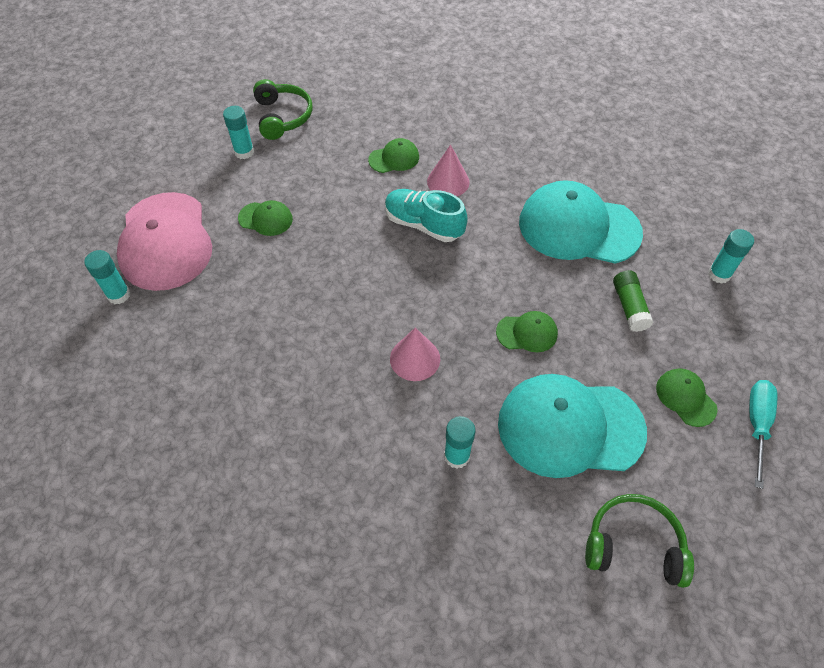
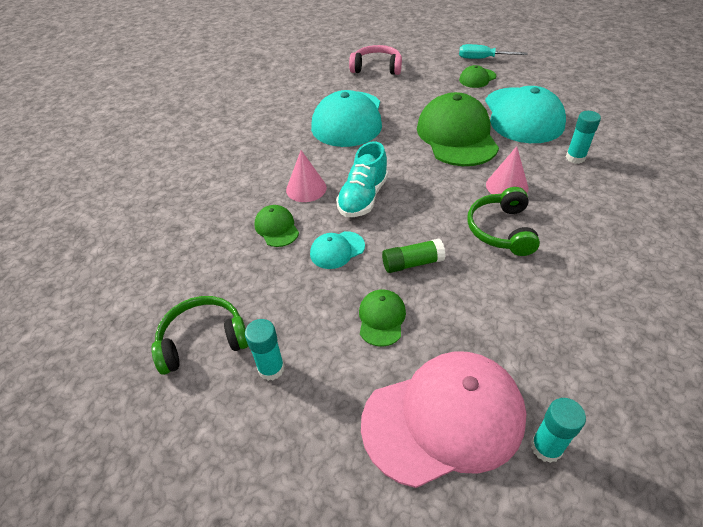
camera: 95 degrees left, 10 degrees down
green cap [496,311,558,352] -> green cap [417,92,499,166], size x2.19
green headphones [585,494,694,588] -> green headphones moved to [467,187,540,256]
green glue stick [613,270,654,332] -> green glue stick moved to [382,238,446,273]
turquoise glue stick [708,229,754,284] -> pink headphones [349,45,402,75]
none -> turquoise cap [310,231,365,269]

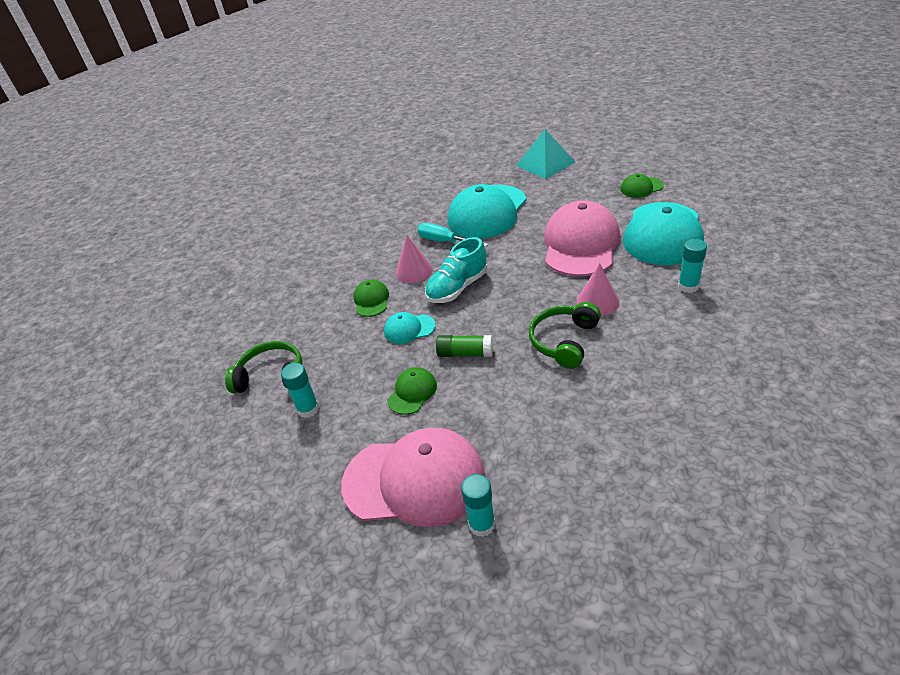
camera: 25 degrees right, 5 degrees down
pink headphones [349,45,402,75] -> turquoise pyramid [516,129,575,179]
green cap [417,92,499,166] -> pink cap [544,200,620,276]
turquoise screwdriver [459,44,528,59] -> turquoise screwdriver moved to [417,223,488,247]

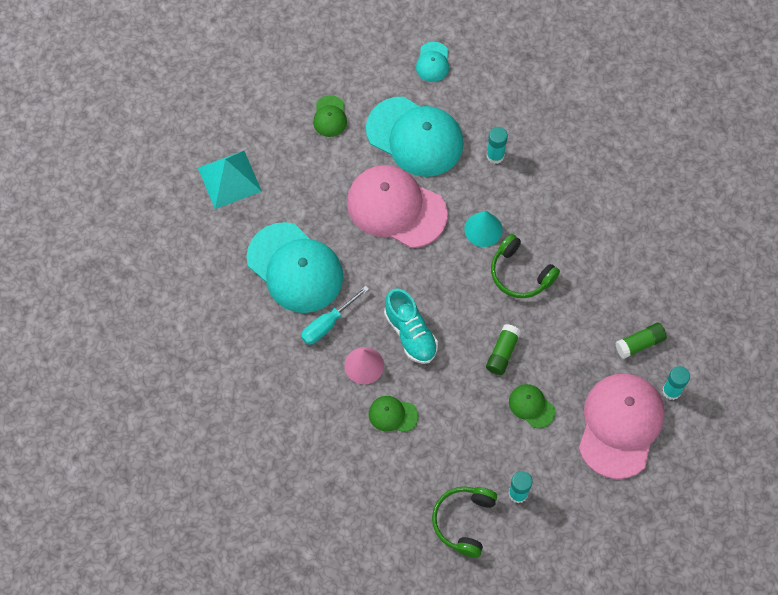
camera: 80 degrees left, 25 degrees up
turquoise cap [384,312,436,344] -> turquoise cap moved to [416,42,449,82]
pink cone [576,263,619,316] -> turquoise cone [464,211,503,247]
none -> green glue stick [615,323,667,359]

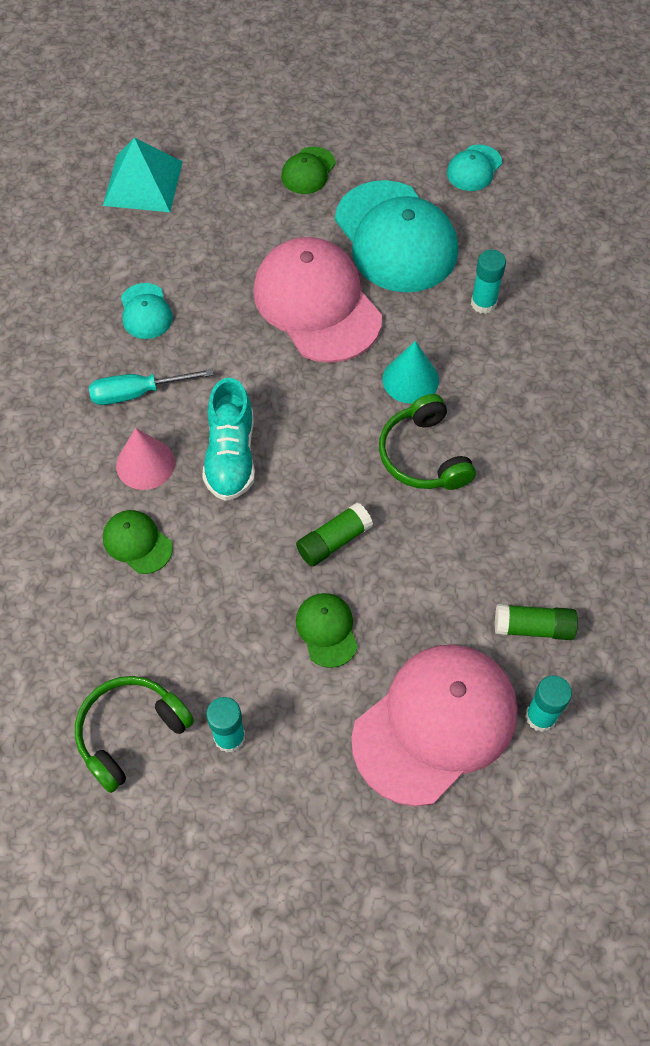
camera: 30 degrees right, 5 degrees down
turquoise cap [246,222,343,313] -> turquoise cap [121,283,173,339], size x0.46

